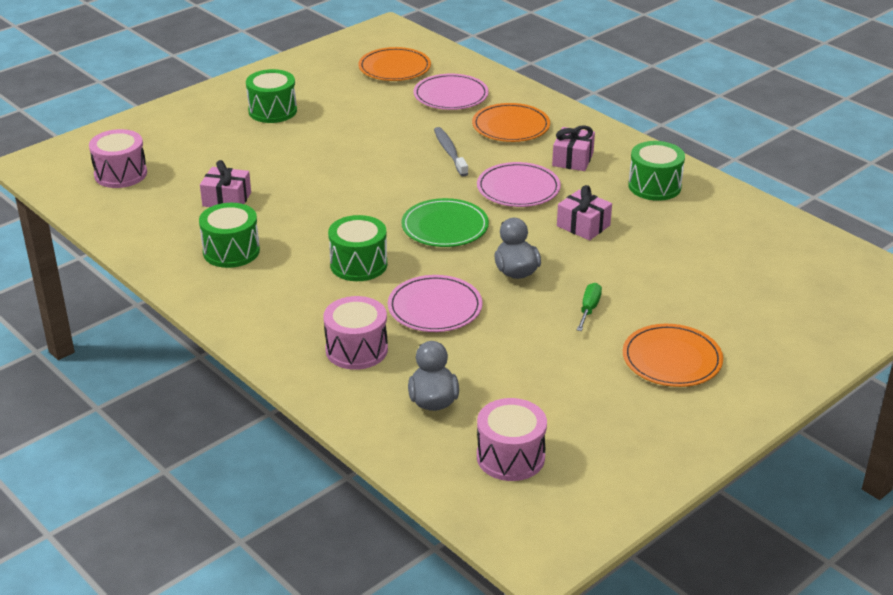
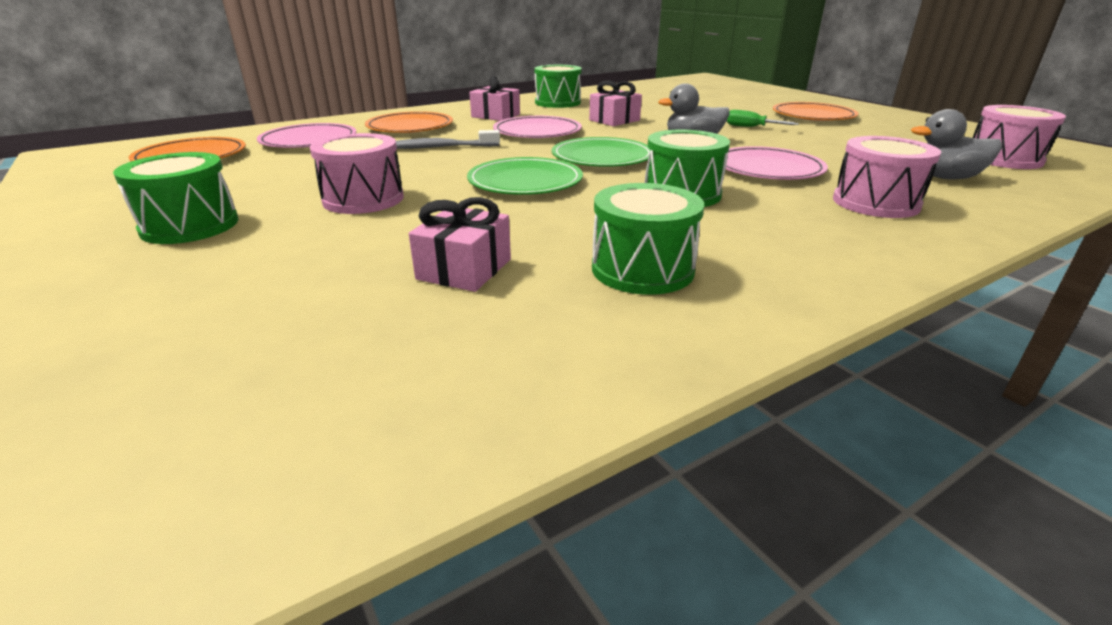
camera: 80 degrees left, 5 degrees down
pink drum [89,129,147,188] -> pink drum moved to [310,133,404,214]
none -> green plate [467,157,583,195]

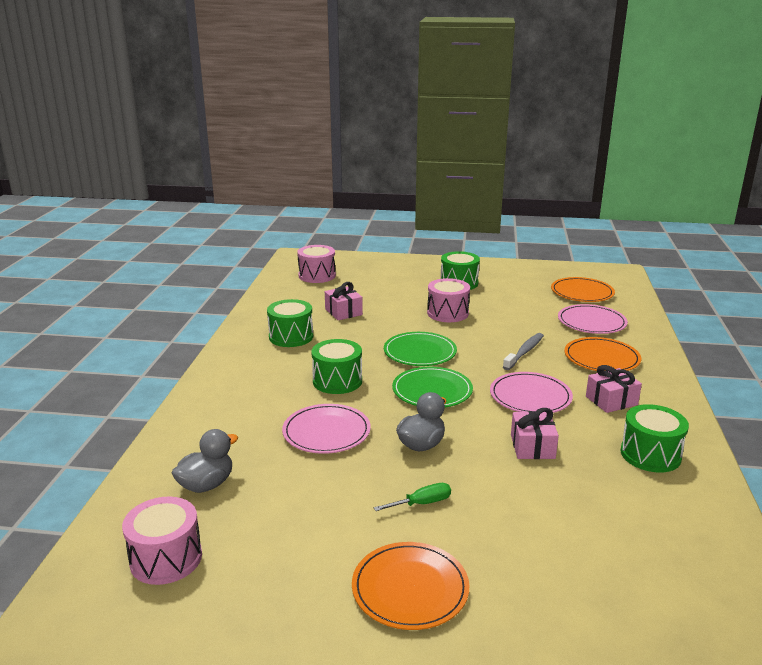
camera: 130 degrees right, 5 degrees down
pink drum [833,136,941,218] -> pink drum moved to [297,245,336,283]

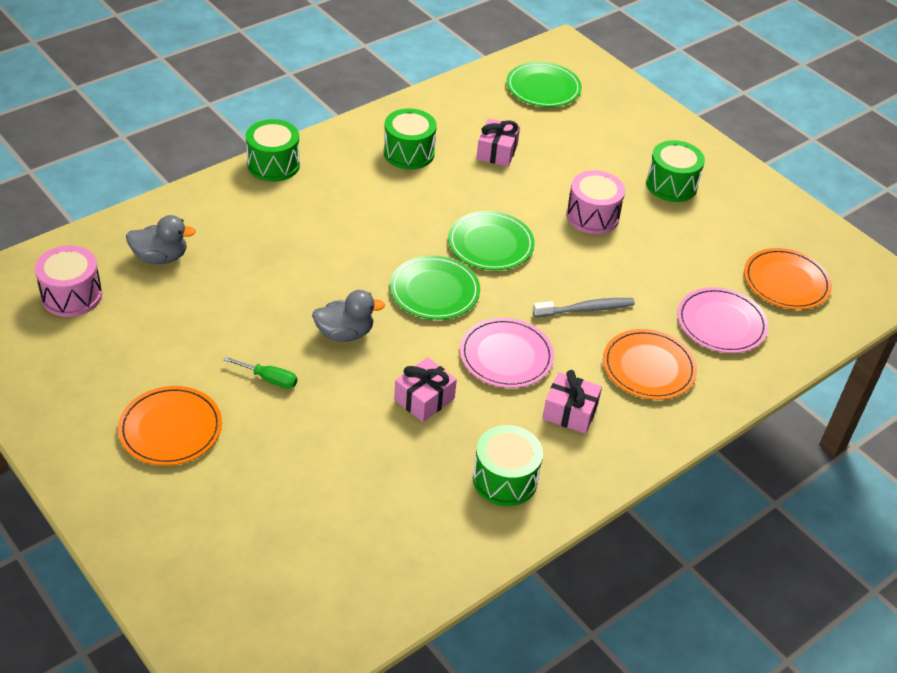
camera: 40 degrees right, 20 degrees up
pink plate [282,404,371,454] -> none
pink drum [297,245,336,283] -> green plate [506,62,582,107]
green drum [311,339,362,394] -> green drum moved to [246,119,300,182]

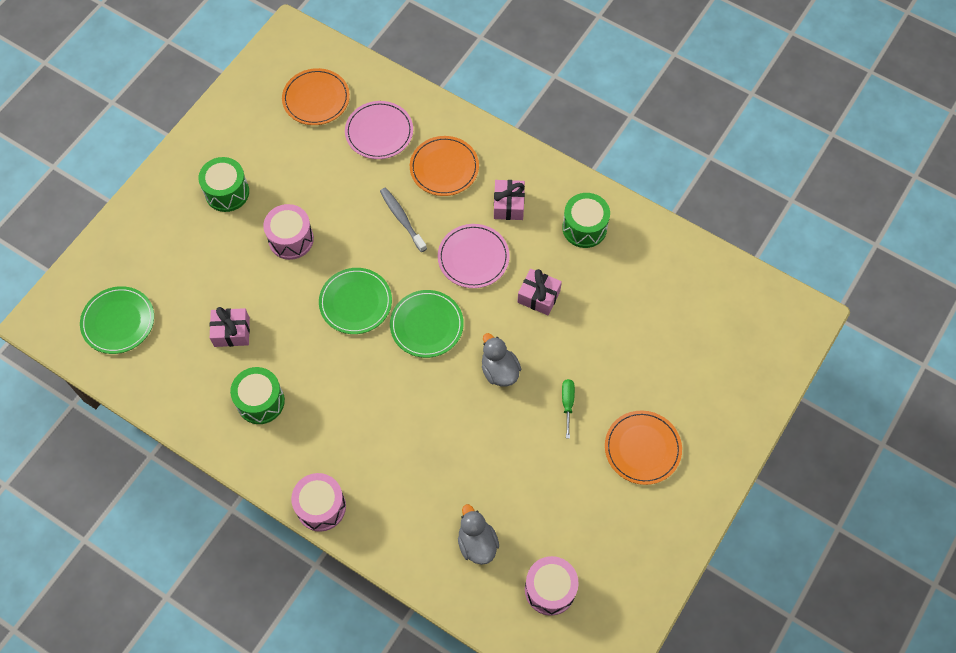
camera: 105 degrees left, 20 degrees up
green drum [246,119,300,182] -> pink drum [291,473,346,532]

